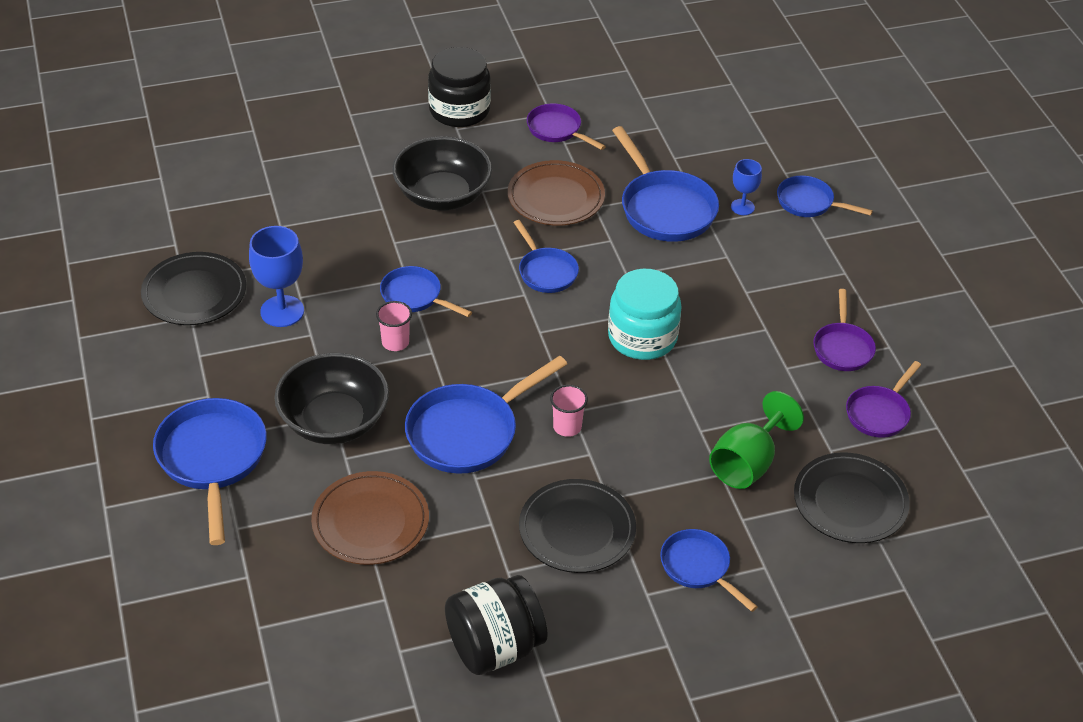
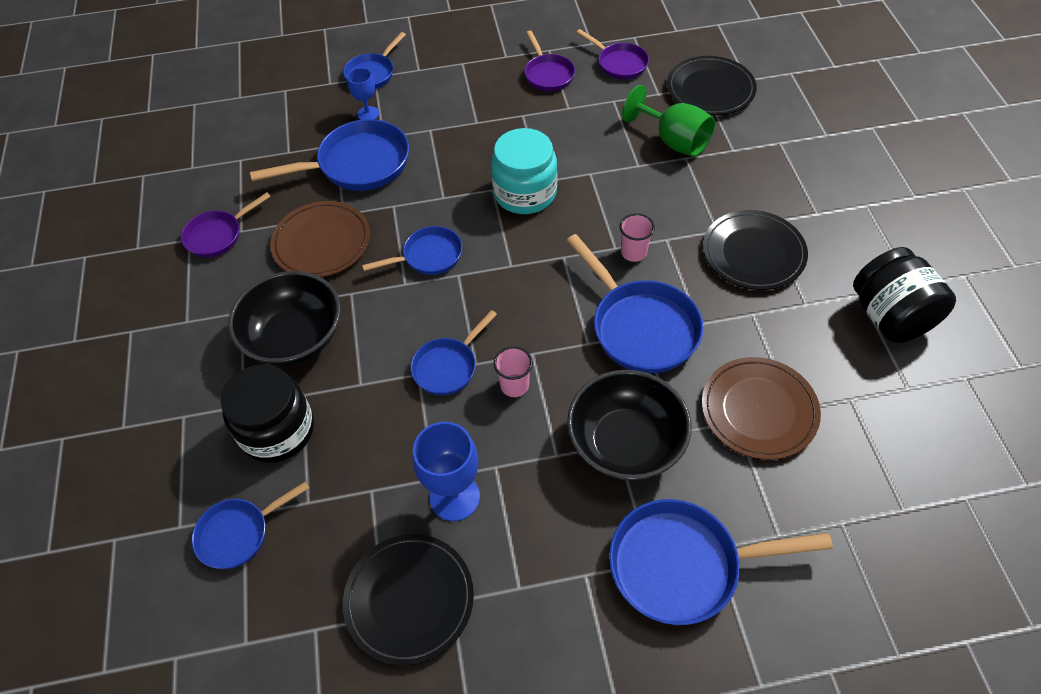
camera: 80 degrees left, 10 degrees up
black jar [428,47,491,127] -> black jar moved to [221,364,314,462]
blue pan [660,529,758,612] -> blue pan moved to [192,481,309,569]
purple pan [813,289,876,371] -> purple pan turned 60 degrees clockwise [524,31,575,91]

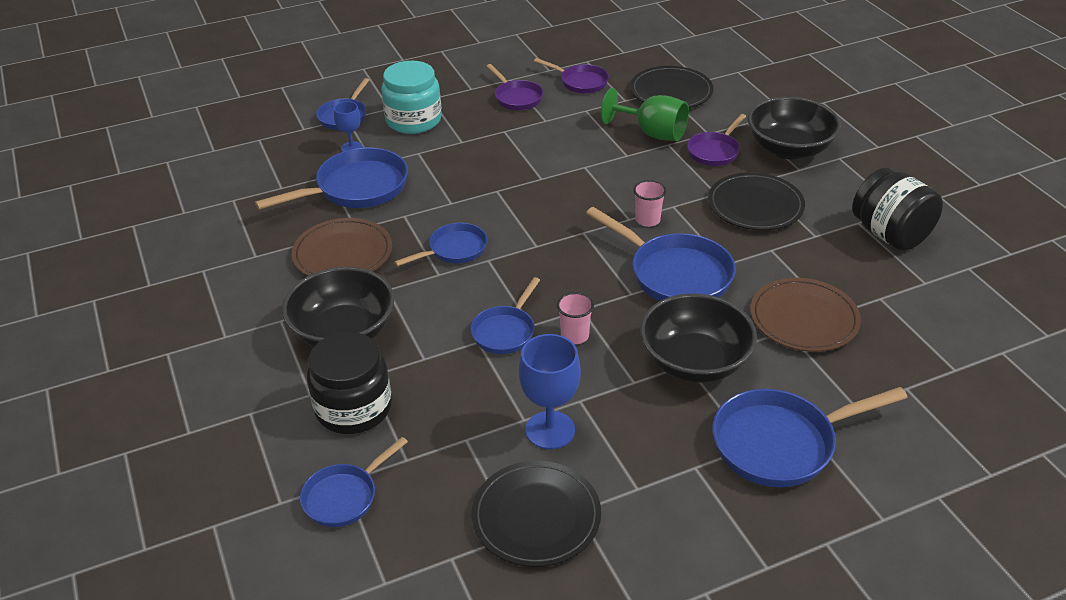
camera: 15 degrees left, 15 degrees down
purple pan [181,192,271,258] -> purple pan moved to [687,114,746,166]
turquoise jar [491,128,557,214] -> turquoise jar moved to [381,61,442,134]
none -> black bowl [747,97,841,159]

